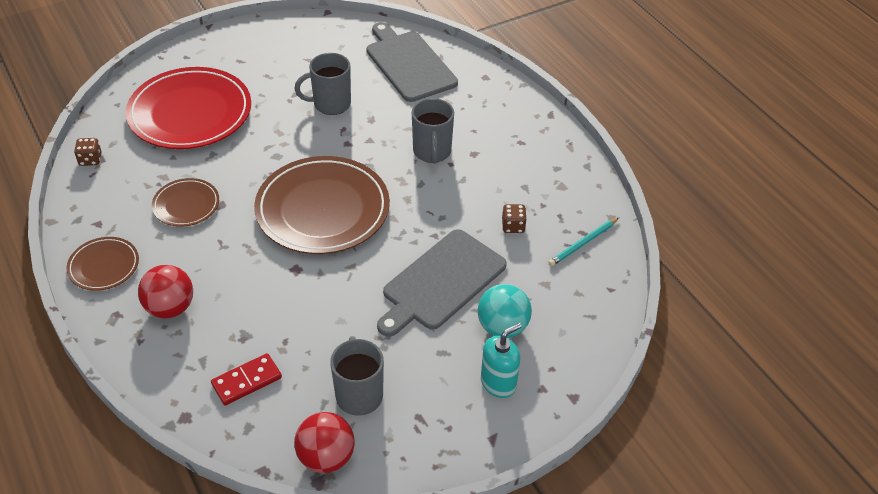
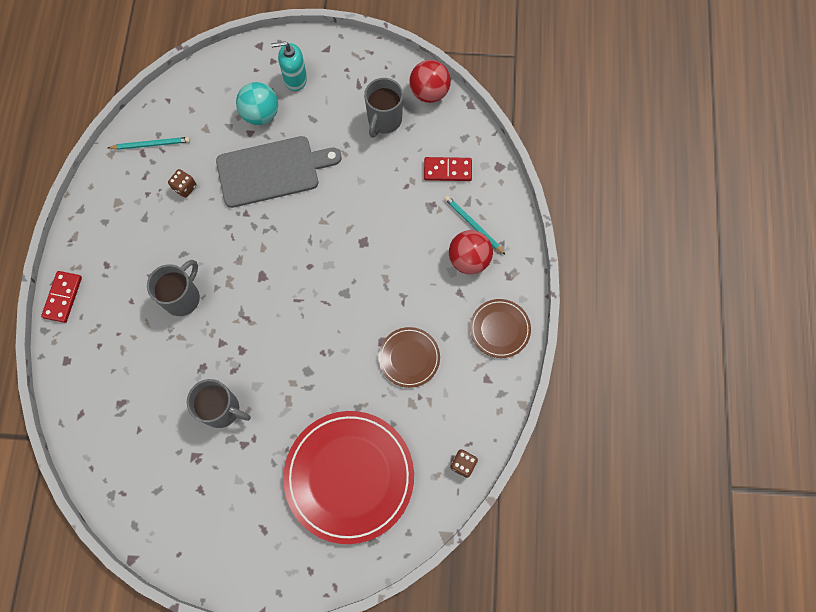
camera: 145 degrees left, 25 degrees up
brown plate [254,156,390,254] -> none
grey cutting board [367,22,458,102] -> none
none -> red domino [41,271,82,323]
none -> turquoise pencil [444,196,506,255]

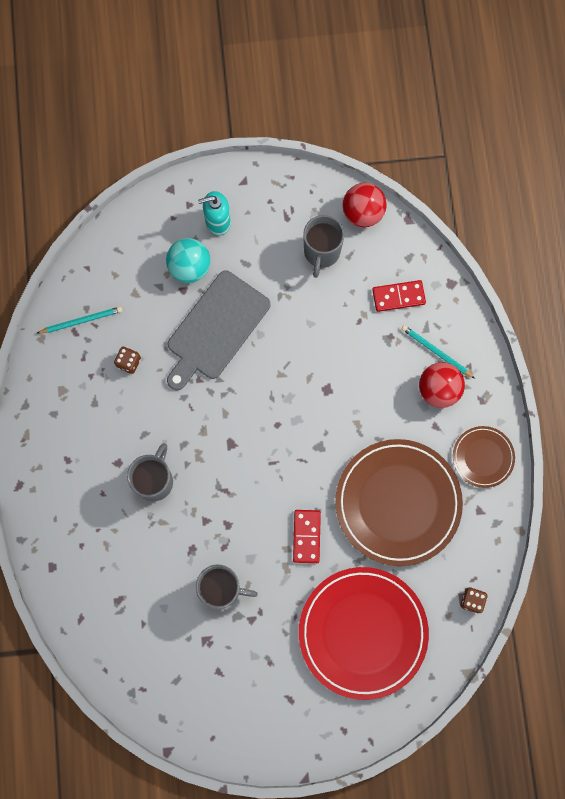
camera: 10 degrees left, 5 degrees up
red domino [41,271,82,323] -> red domino moved to [293,510,321,563]
grey cutting board [216,136,342,208] -> grey cutting board turned 150 degrees clockwise [167,271,270,390]
brown plate [378,327,440,388] -> brown plate [335,439,463,566], size x2.02

